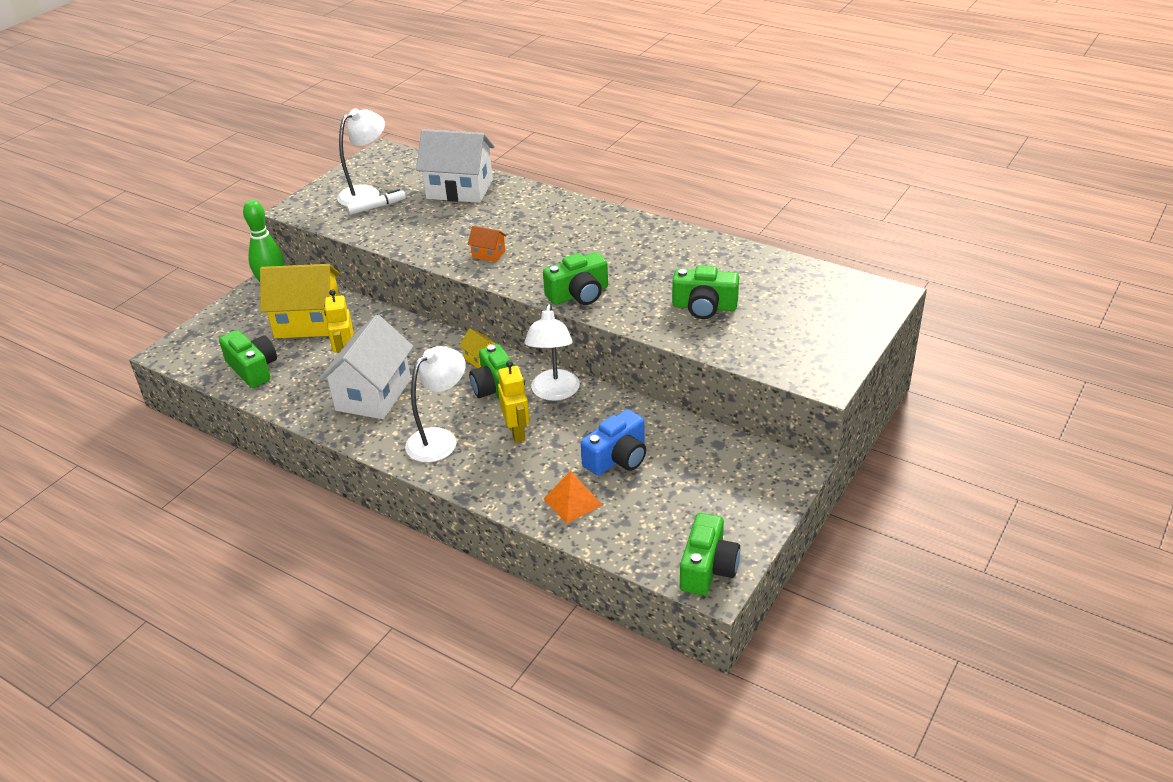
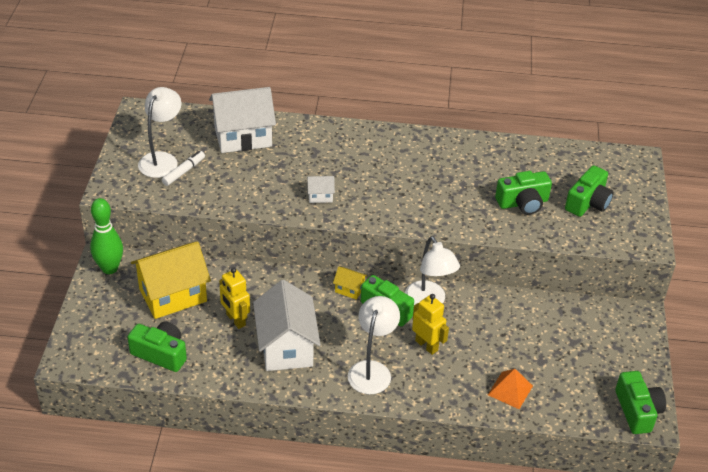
camera: 30 degrees left, 5 degrees up
orange house [468,226,507,262] -> white house [307,176,335,203]
green camera [543,252,608,305] -> green camera moved to [565,165,614,217]
blue camera [581,409,646,476] -> none

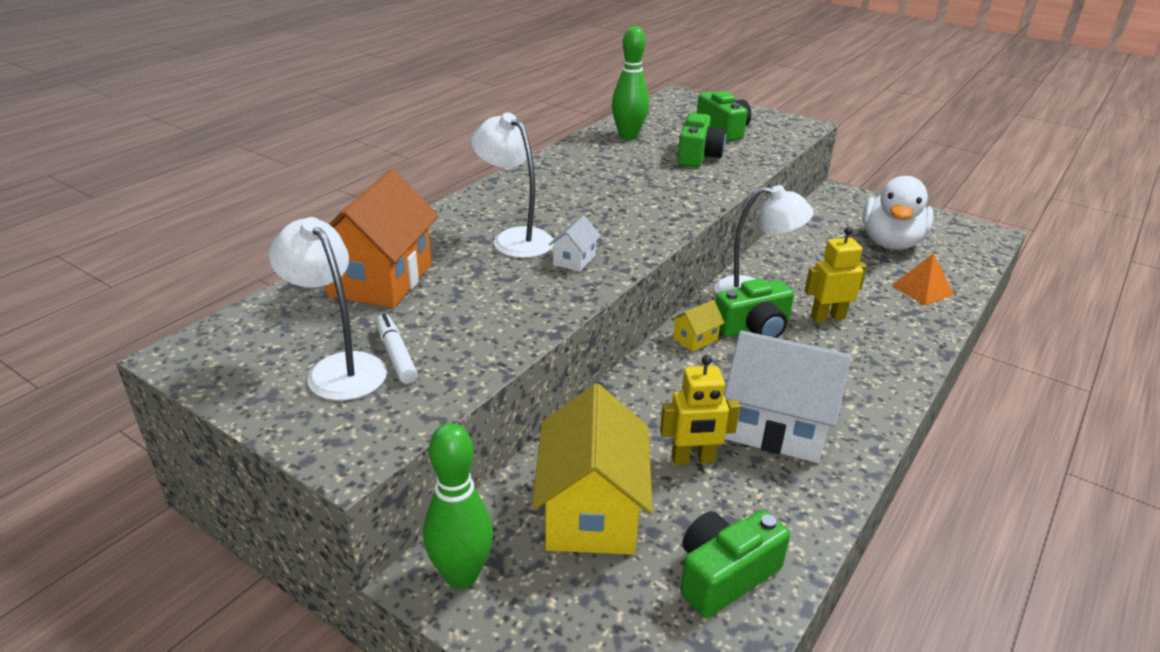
camera: 60 degrees left, 10 degrees down
white house [209,87,276,153] -> orange house [325,169,439,308]
white lamp [348,296,400,394] -> white lamp moved to [471,112,554,258]
green camera [615,371,666,434] -> none
none -> green bowling pin [612,26,649,140]
none -> white duck [862,176,934,250]

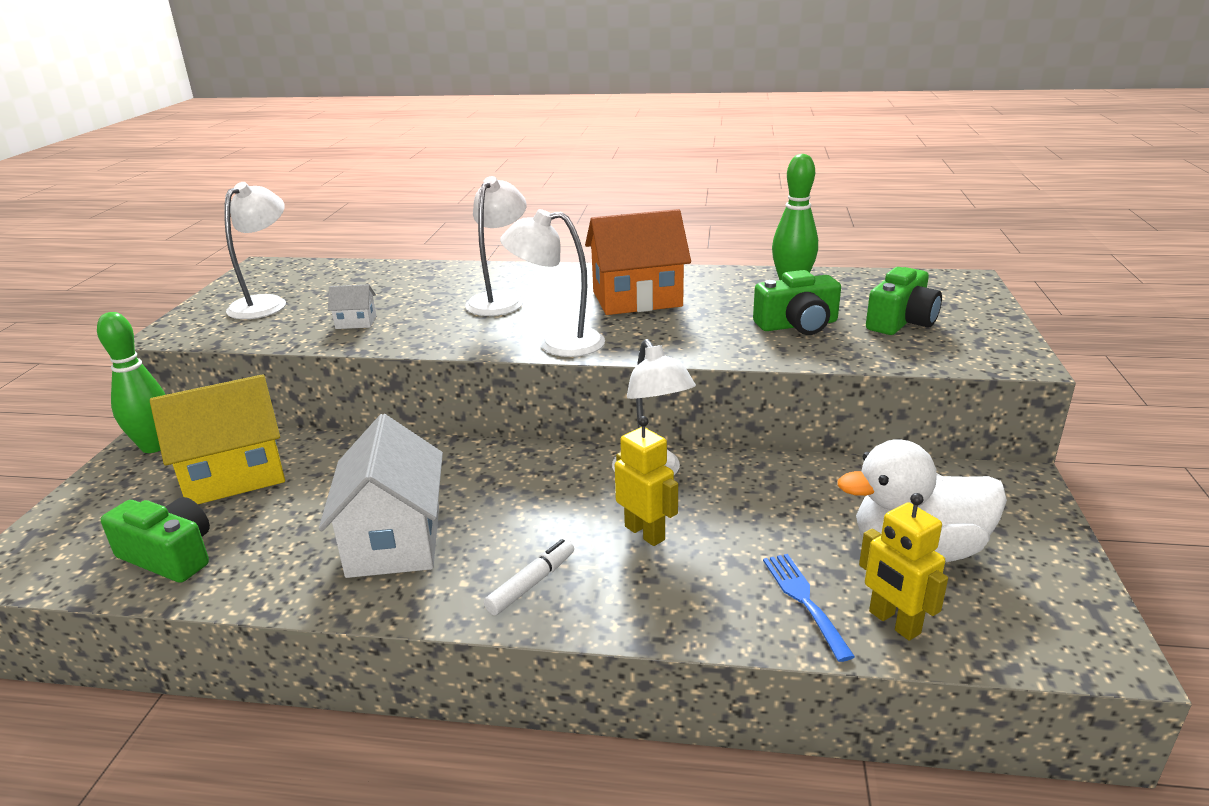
camera: 65 degrees right, 5 degrees down
orange house [325,169,439,308] -> orange house moved to [585,209,691,315]
white marker [376,313,418,384] -> white marker moved to [484,539,574,615]
white house [549,215,601,272] -> white house moved to [328,285,376,329]
yellow robot [660,355,740,465] -> yellow robot moved to [859,493,948,641]
yellow house [671,300,725,352] -> none
green camera [715,278,794,338] -> none
orange pyramid [891,253,954,305] -> blue fork [763,554,855,662]
none -> white lamp [500,209,605,357]

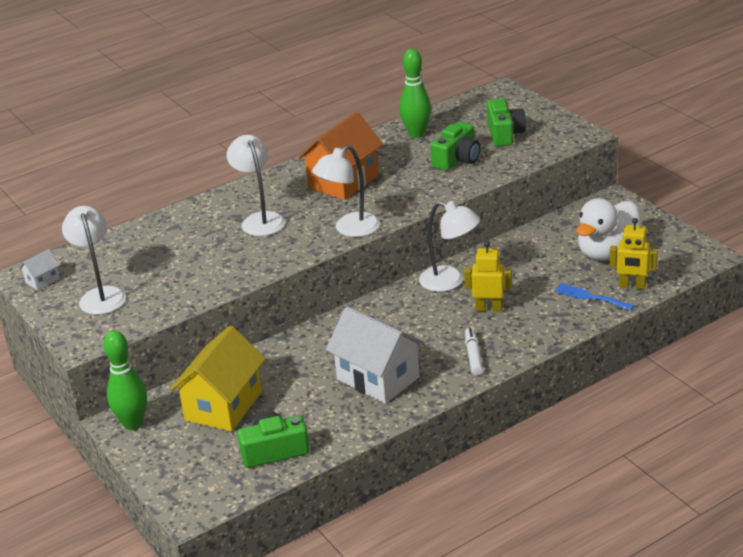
camera: 40 degrees left, 5 degrees up
white house [328,285,376,329] -> white house moved to [19,249,60,291]

